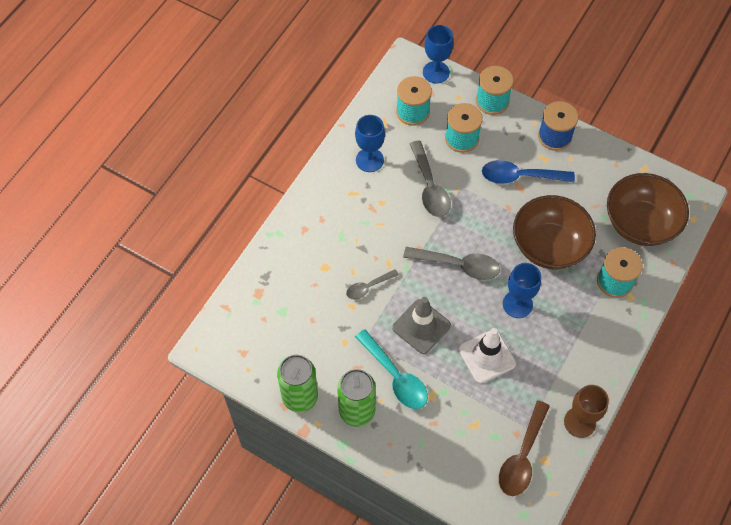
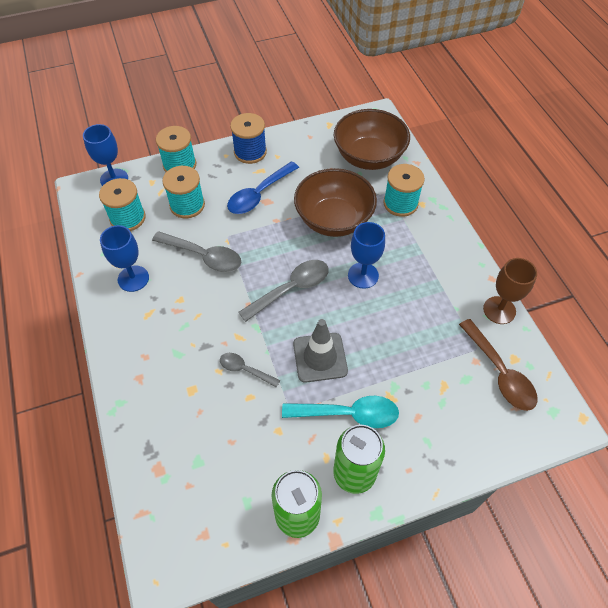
camera: 50 degrees left, 5 degrees down
grey spoon [346,269,399,300] -> grey spoon turned 105 degrees clockwise [220,353,280,387]
white traffic cone [458,328,516,383] -> none

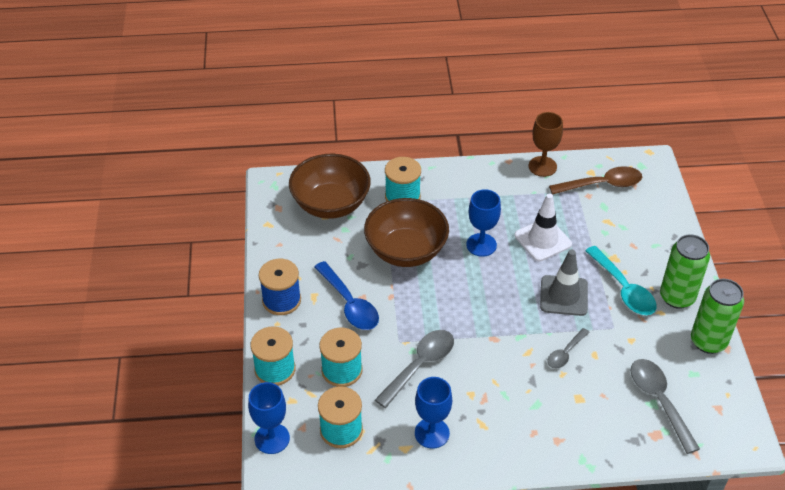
camera: 75 degrees left, 10 degrees down
grey spoon [238,260,329,322] -> grey spoon moved to [630,359,700,454]
turquoise spoon [282,396,399,428] -> turquoise spoon turned 135 degrees clockwise [585,246,657,315]
none -> white traffic cone [514,193,572,261]

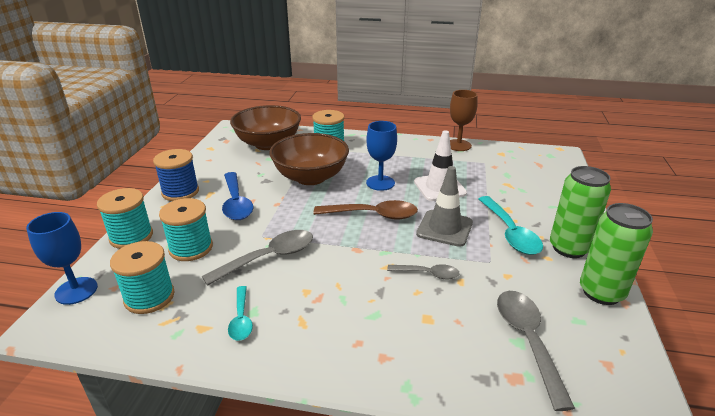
camera: 15 degrees right, 15 degrees down
blue goblet [415,377,452,449] -> turquoise spoon [228,286,253,341]
grey spoon [548,328,590,369] -> grey spoon turned 135 degrees counterclockwise [387,264,460,279]
brown spoon [549,166,642,195] -> brown spoon moved to [314,200,418,220]

